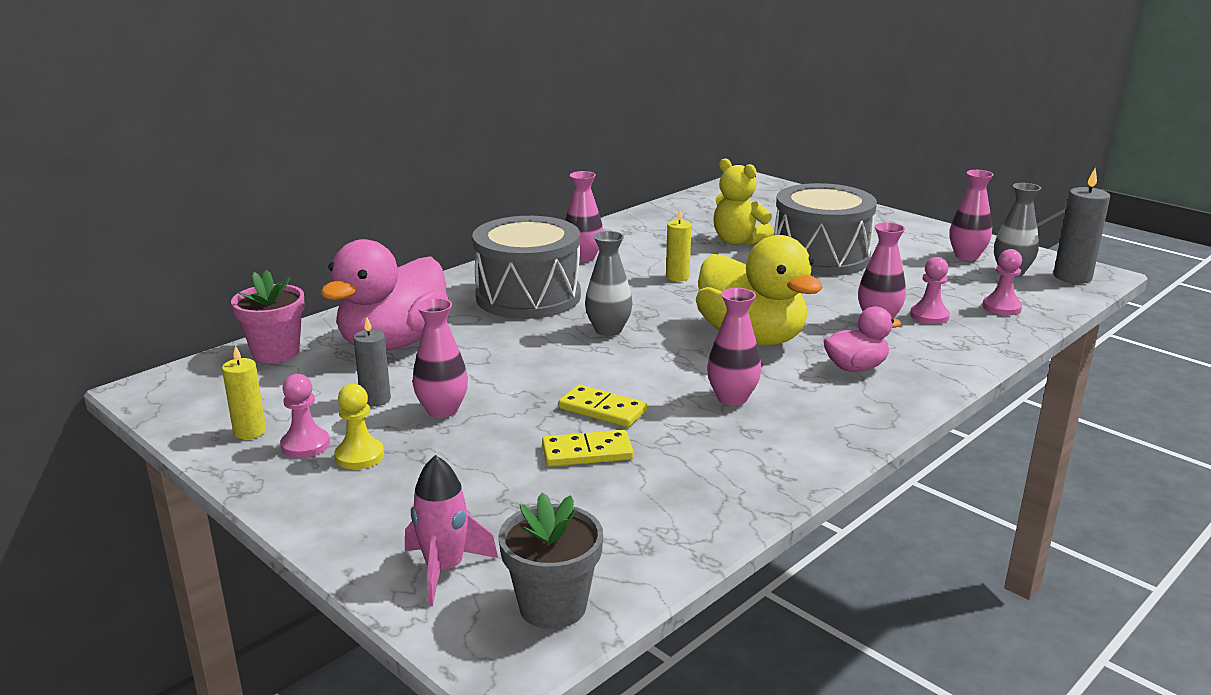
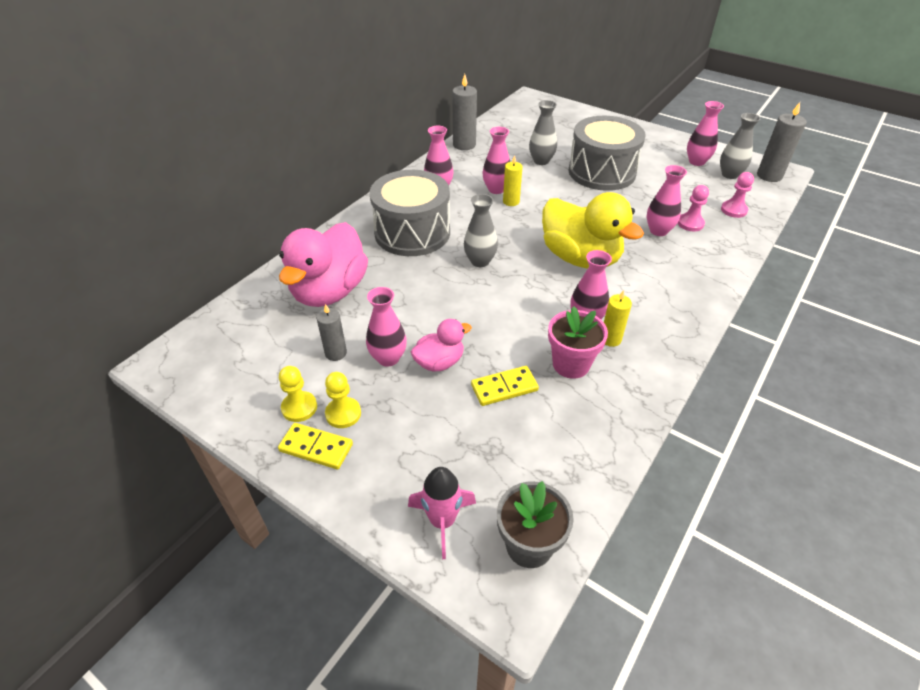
camera: 10 degrees left, 20 degrees up
yellow candle [222,345,266,439] -> yellow candle moved to [604,290,632,347]
pink flower pot [231,270,305,363] -> pink flower pot moved to [548,306,608,379]
pink pawn [280,374,330,458] -> yellow pawn [279,366,317,422]
yellow domino [558,385,647,427] -> yellow domino moved to [278,423,353,469]
yellow teddy bear [713,158,773,245] -> grey vase [529,100,557,165]
pink duck [823,306,901,372] -> pink duck moved to [411,319,472,372]
none -> grey candle [452,74,477,150]
none -> pink vase [482,127,510,194]

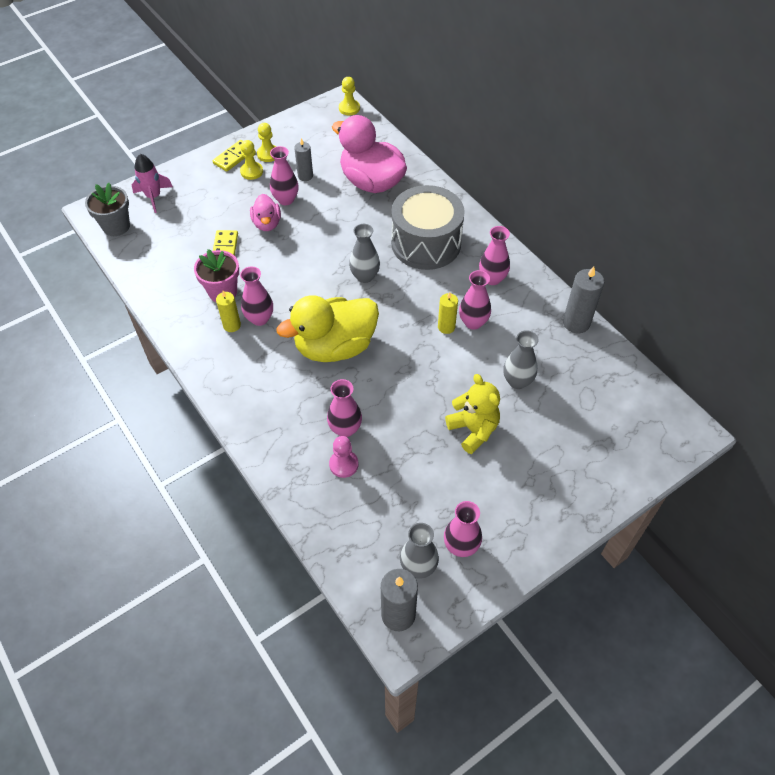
camera: 110 degrees right, 10 degrees up
grey drum [569,116,646,191] -> yellow teddy bear [445,374,500,454]
pink pawn [721,172,754,218] -> none
none -> yellow pawn [339,77,360,115]

